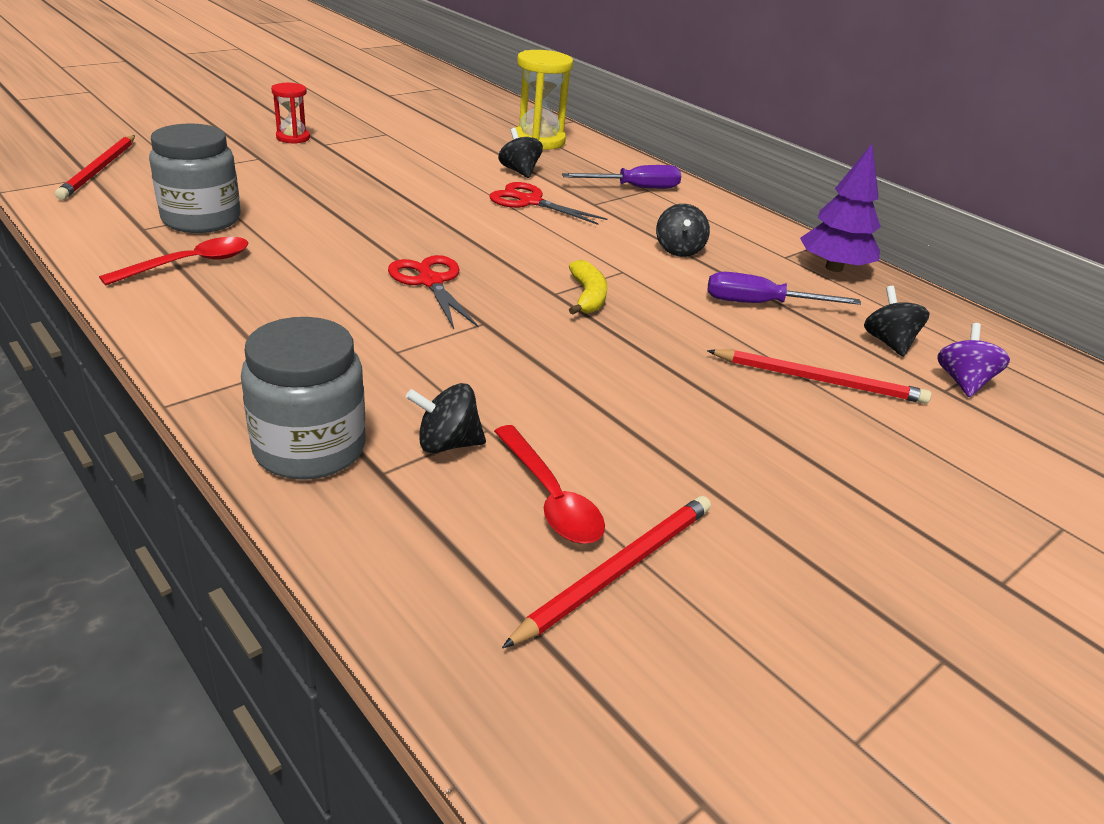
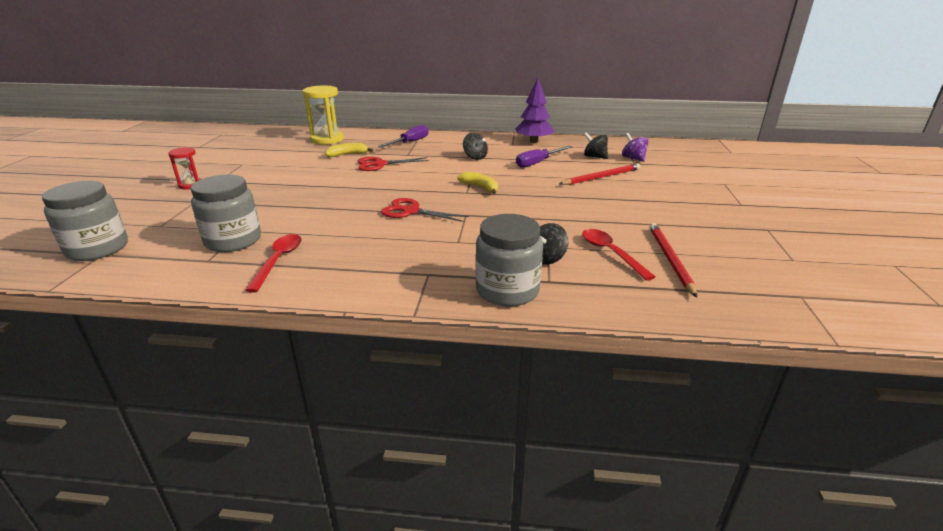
camera: 40 degrees left, 5 degrees down
red pencil [55,135,135,200] -> grey jar [42,181,128,261]
red spoon [494,425,605,544] -> red spoon turned 135 degrees counterclockwise [582,229,655,281]
black spinning top [498,128,543,178] -> yellow banana [325,143,373,157]

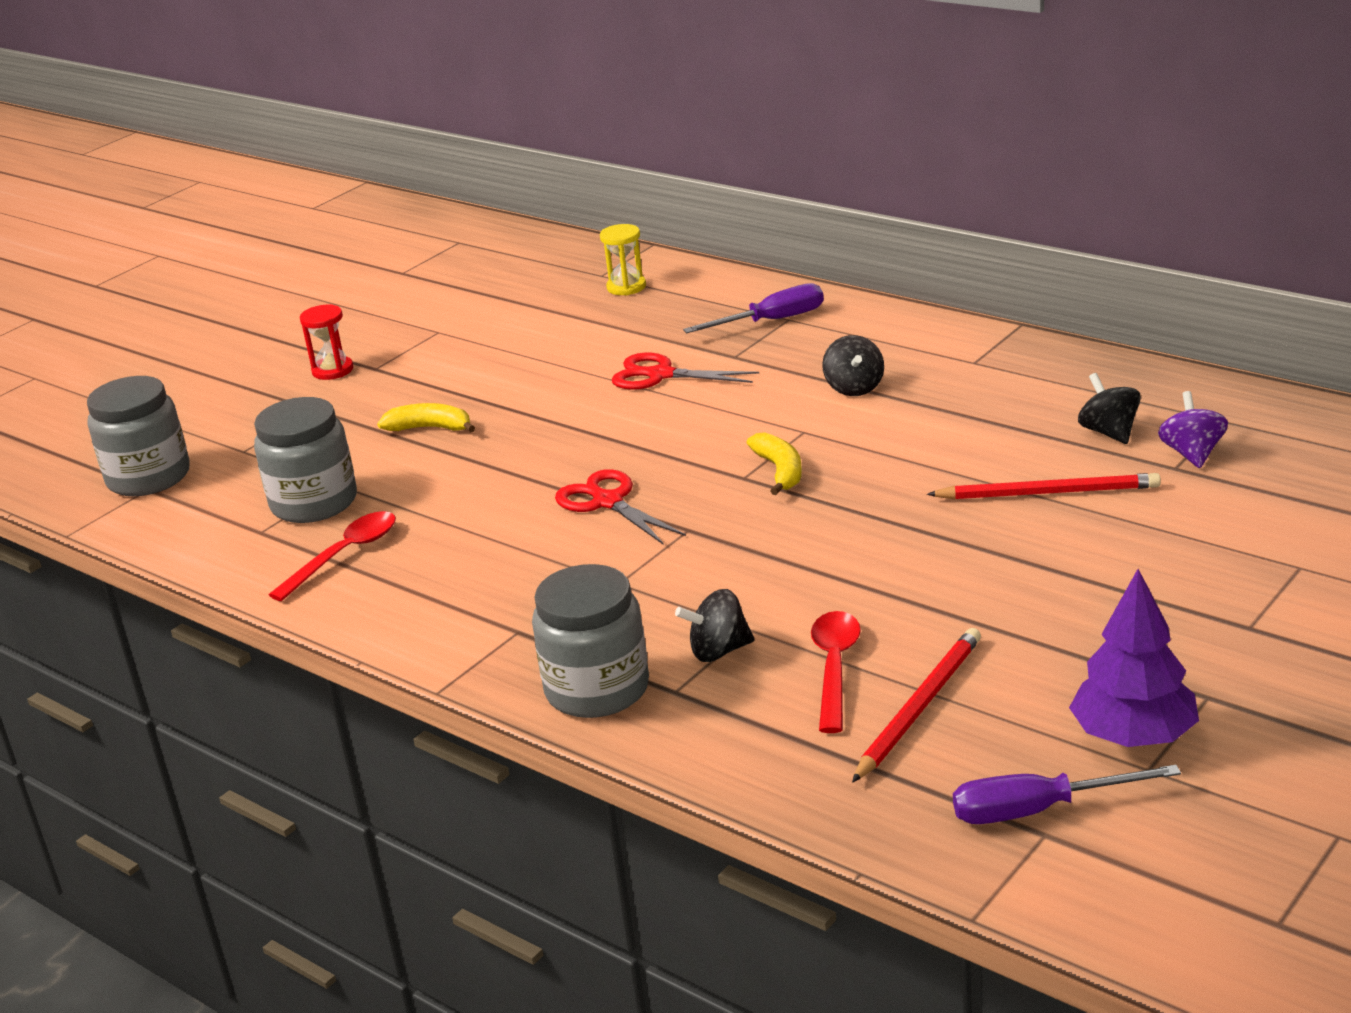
camera: 35 degrees right, 0 degrees up
yellow hourglass [303,85,344,145] -> yellow hourglass [600,224,646,295], size x0.58
yellow banana [325,143,373,157] -> yellow banana moved to [377,403,475,432]
purple tree [516,78,554,143] -> purple tree moved to [1069,569,1199,747]
purple screwdriver [516,146,572,168] -> purple screwdriver moved to [953,765,1181,824]

